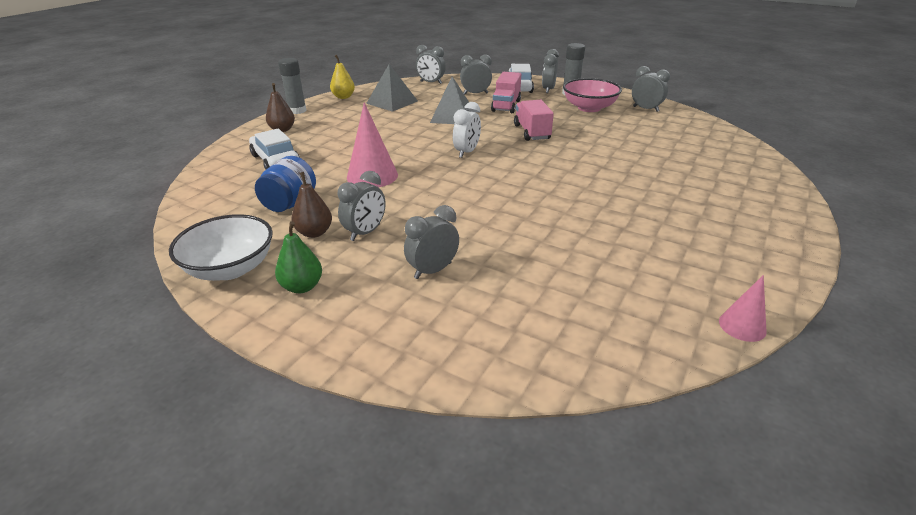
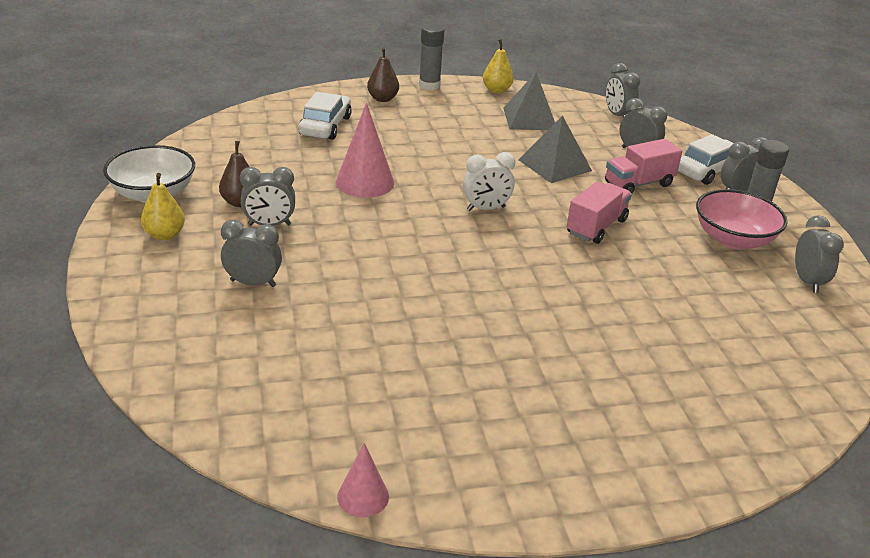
camera: 45 degrees right, 0 degrees up
blue jar [255,156,316,212] -> none
green pear [275,221,322,293] -> yellow pear [141,173,185,240]

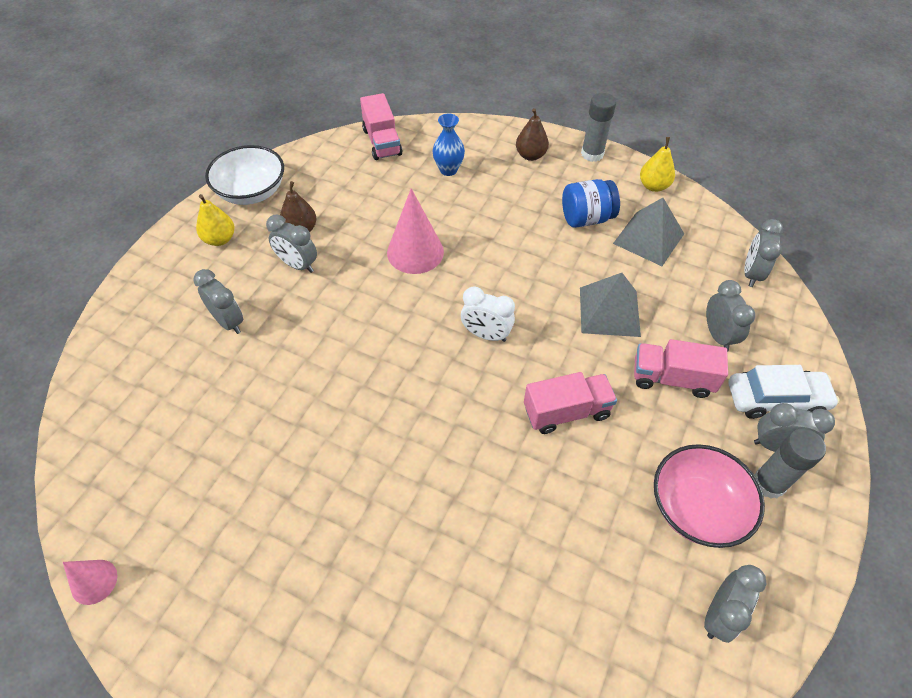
camera: 40 degrees right, 20 degrees up
white car [298,92,352,140] -> blue vase [433,113,465,176]
none -> pink truck [360,93,402,160]
none -> blue jar [562,179,620,228]

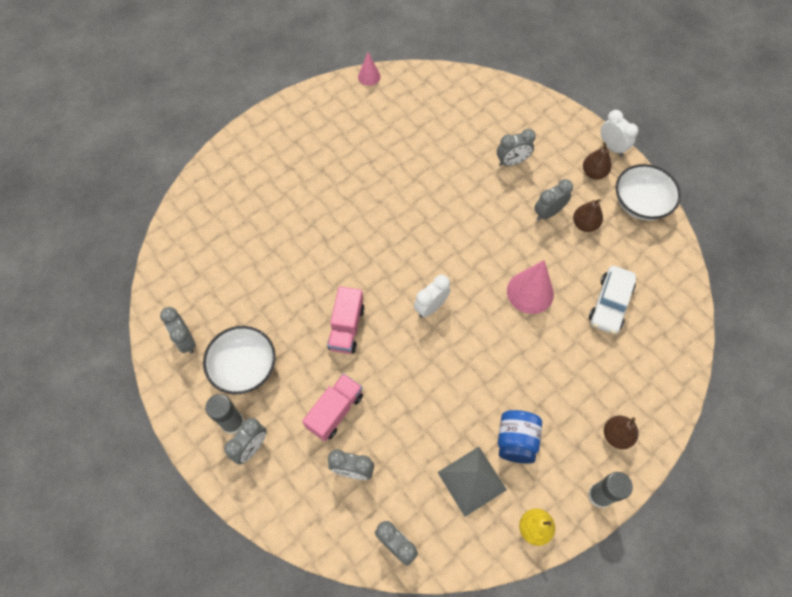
camera: 115 degrees right, 10 degrees up
yellow pear [196,194,235,246] -> brown pear [583,142,612,179]
pink truck [360,93,402,160] -> none
blue vase [433,113,465,176] -> none
grey pyramid [580,273,641,337] -> none
pink bowl [654,444,765,548] -> white bowl [203,326,276,394]
white car [728,365,840,419] -> white car moved to [589,266,636,334]
none -> white clock [601,110,638,156]

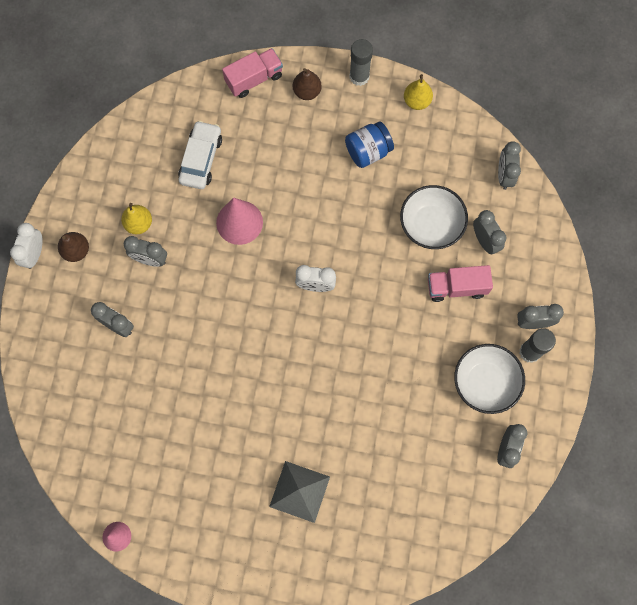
camera: 130 degrees left, 10 degrees up
pink truck [327,286,364,354] -> pink truck moved to [222,48,283,98]
grey pyramid [437,447,507,517] -> grey pyramid moved to [269,461,330,523]
brown pear [573,199,603,232] -> yellow pear [121,203,152,234]
white car [589,266,636,334] -> white car turned 60 degrees counterclockwise [178,120,222,189]
white bowl [616,164,681,221] -> white bowl moved to [400,185,468,249]

